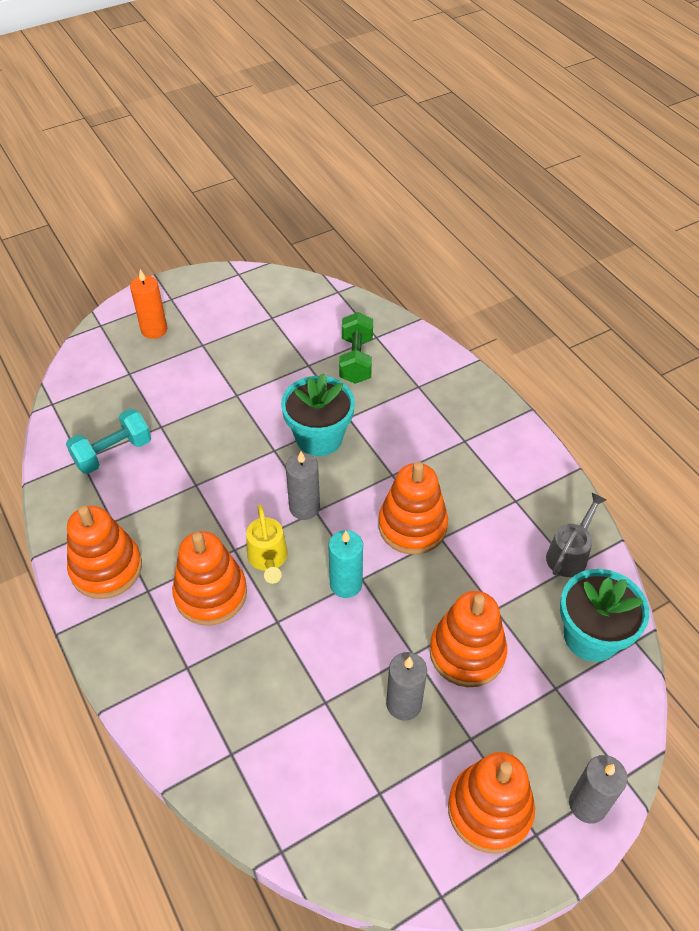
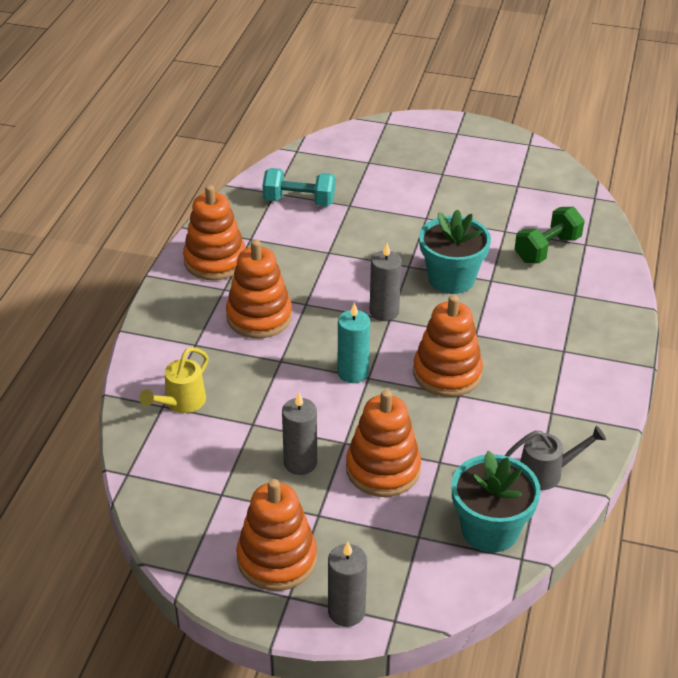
camera: 45 degrees right, 10 degrees down
orange candle [130,269,167,339] -> none
yellow watering can [246,505,288,584] -> yellow watering can moved to [139,347,209,413]

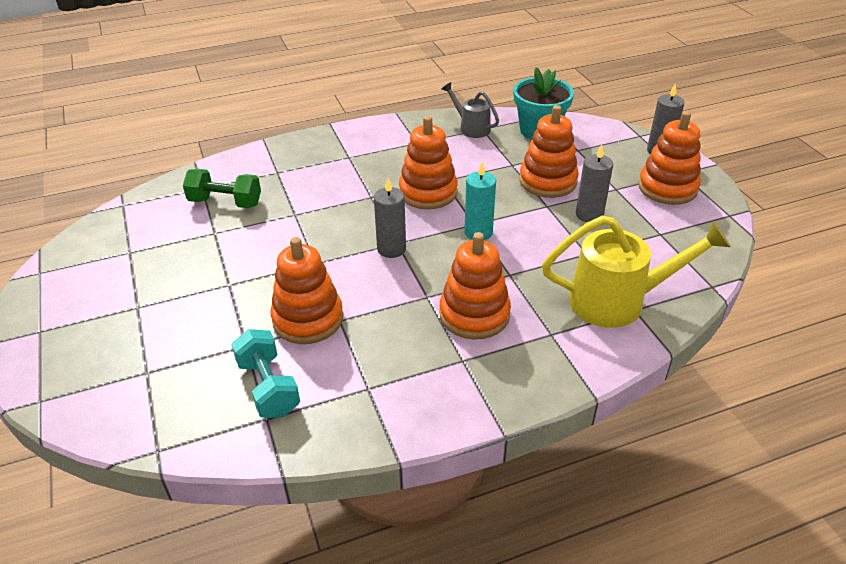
camera: 125 degrees left, 0 degrees up
yellow watering can [139,347,209,413] -> yellow watering can [542,216,731,328], size x1.82
orange stacking toy [183,185,246,280] -> orange stacking toy moved to [270,237,343,344]
turquoise flower pot [419,209,491,294] -> none

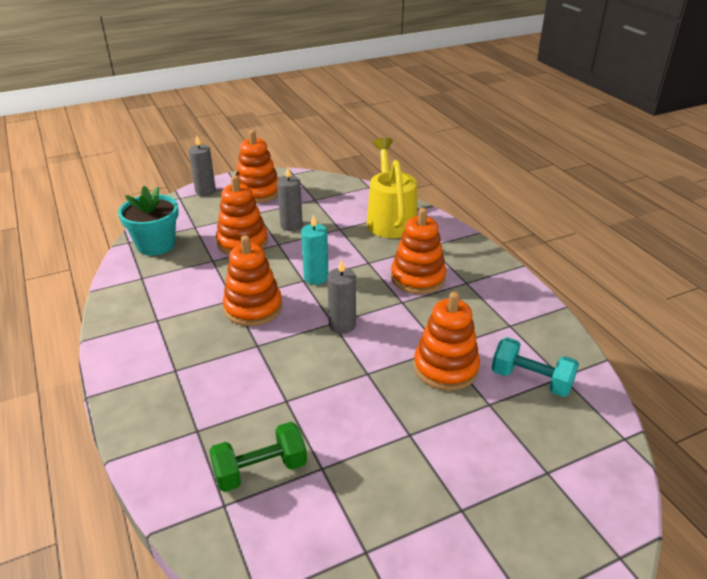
camera: 95 degrees left, 5 degrees down
green dumbbell [183,169,261,208] -> green dumbbell turned 60 degrees clockwise [209,422,307,492]
turquoise dumbbell [231,329,300,418] -> turquoise dumbbell turned 60 degrees clockwise [491,337,579,397]
grey watering can [441,82,499,138] -> none

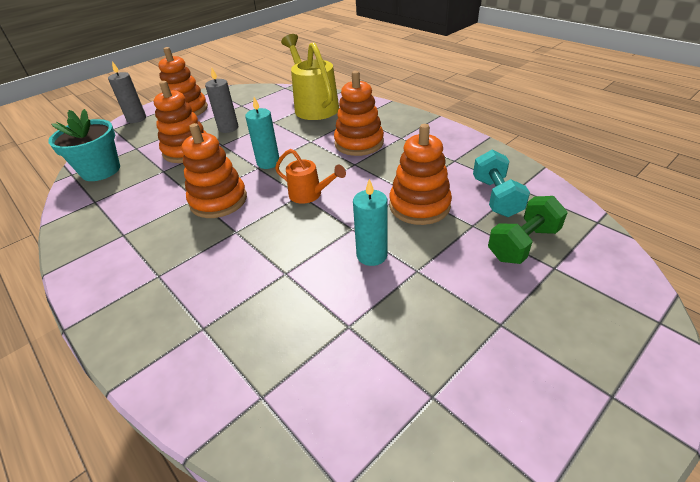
camera: 15 degrees left, 5 degrees up
green dumbbell [209,422,307,492] -> green dumbbell moved to [488,196,568,264]
grey candle [327,259,356,334] -> orange watering can [275,149,346,204]
turquoise dumbbell [491,337,579,397] -> turquoise dumbbell turned 75 degrees clockwise [473,150,530,217]
none -> turquoise candle [353,179,387,266]

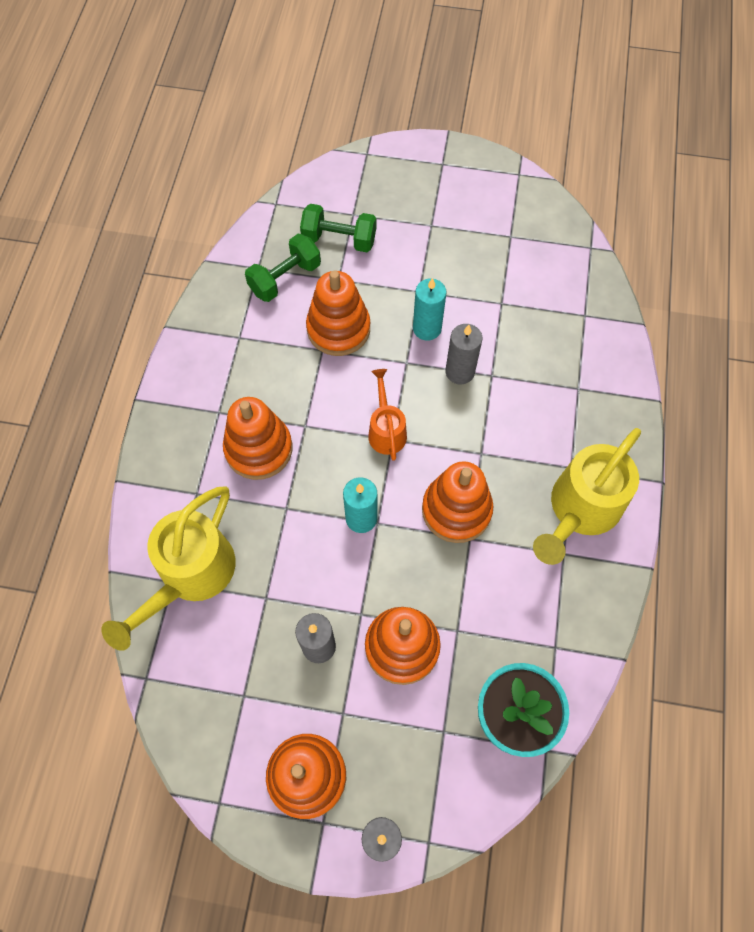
camera: 130 degrees left, 25 degrees up
turquoise dumbbell [473,150,530,217] -> green dumbbell [245,234,321,302]
none -> grey candle [446,324,482,384]
none -> yellow watering can [533,428,641,565]

